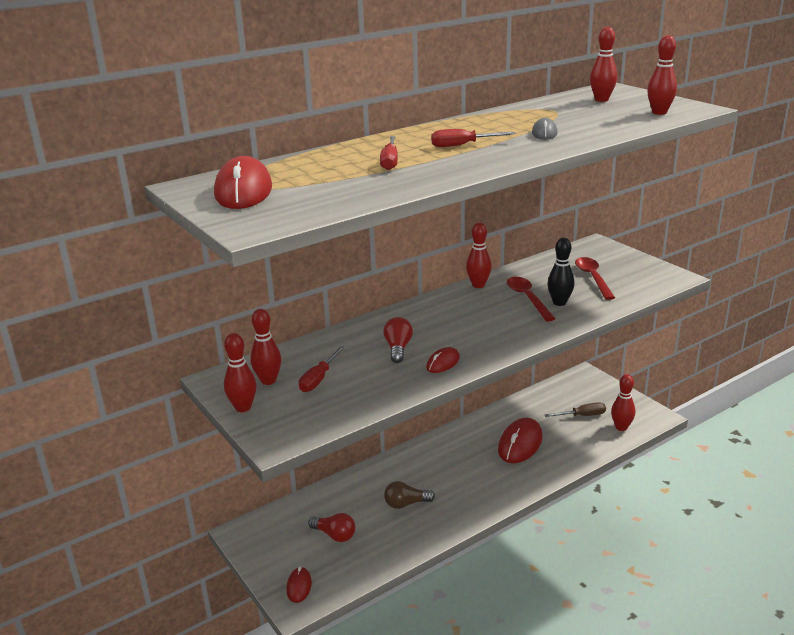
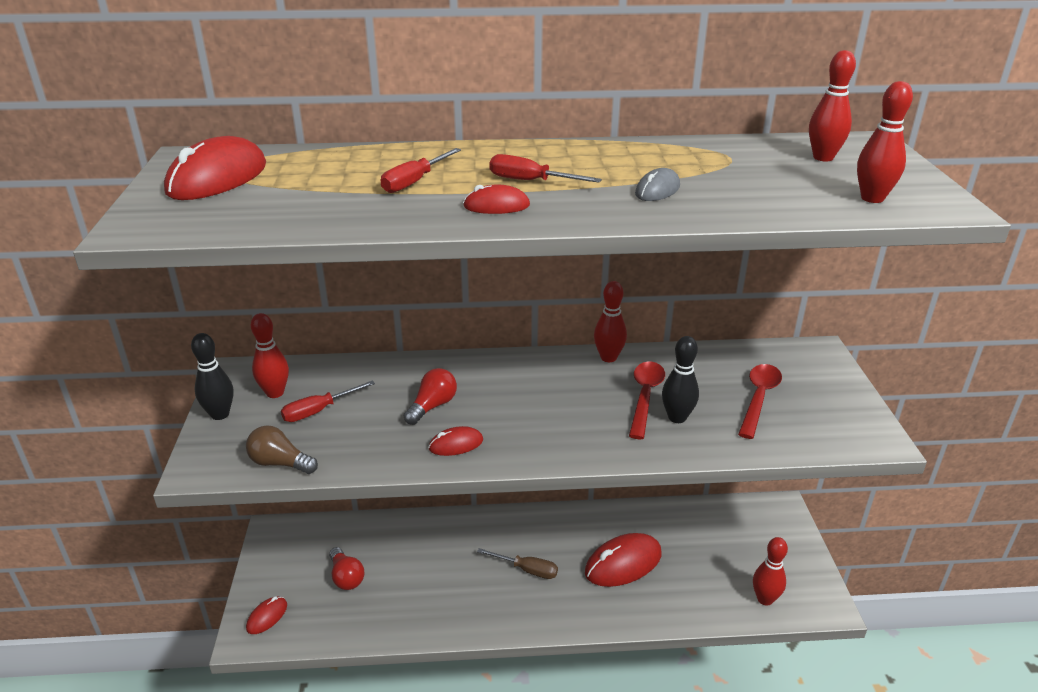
camera: 30 degrees right, 5 degrees up
red bowling pin [224,333,257,412] -> black bowling pin [191,333,233,420]
brown light bulb [384,481,435,509] -> brown light bulb moved to [246,425,318,474]
brown screwdriver [545,402,606,417] -> brown screwdriver moved to [477,548,558,579]
none -> red mouse [463,185,530,214]

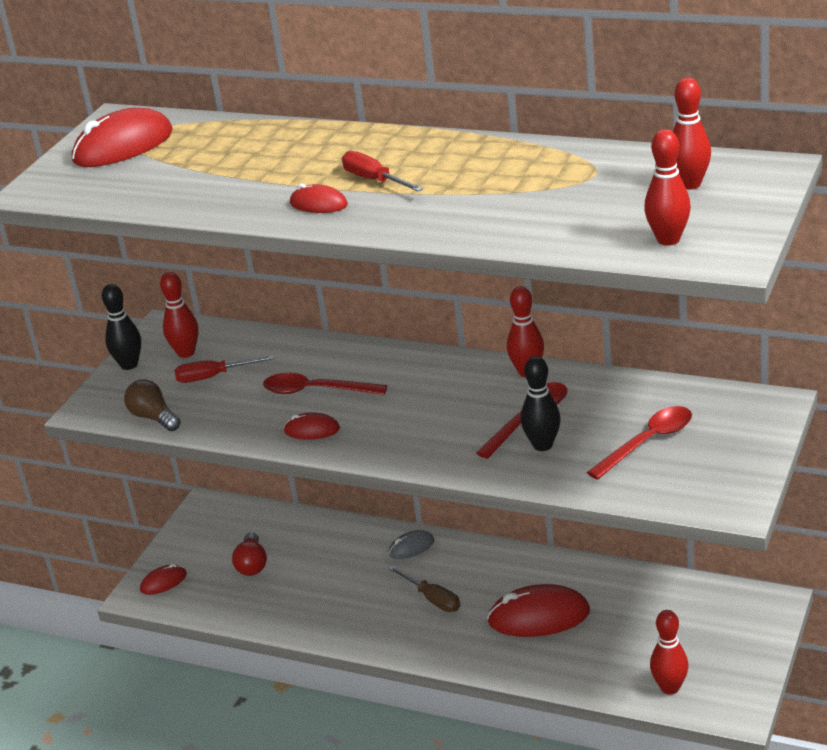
camera: 30 degrees right, 0 degrees up
red screwdriver [381,148,461,193] -> none
red light bulb [404,368,457,425] -> red spoon [263,373,387,395]
grey mouse [635,168,680,201] -> grey mouse moved to [388,530,435,559]

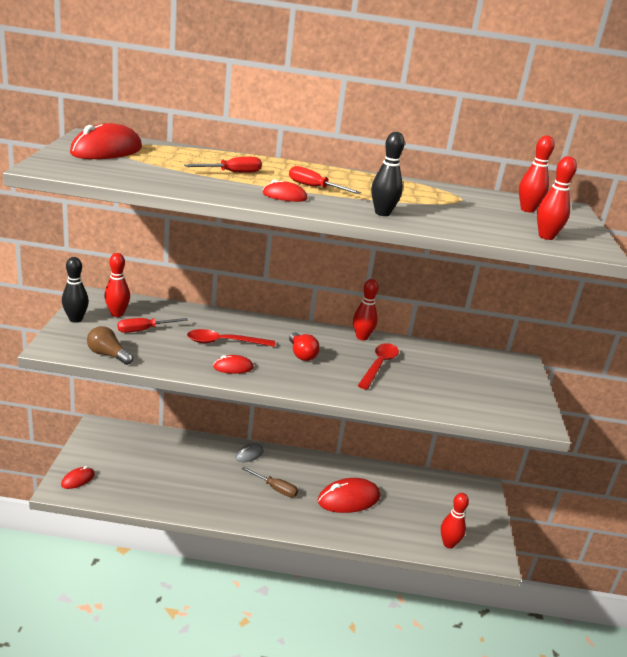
camera: 25 degrees left, 5 degrees down
red light bulb [232,532,267,576] -> red light bulb moved to [289,332,320,361]
black bowling pin [521,356,561,451] -> black bowling pin moved to [371,132,405,216]
red spoon [587,406,692,480] -> none
none -> red screwdriver [184,157,262,173]

